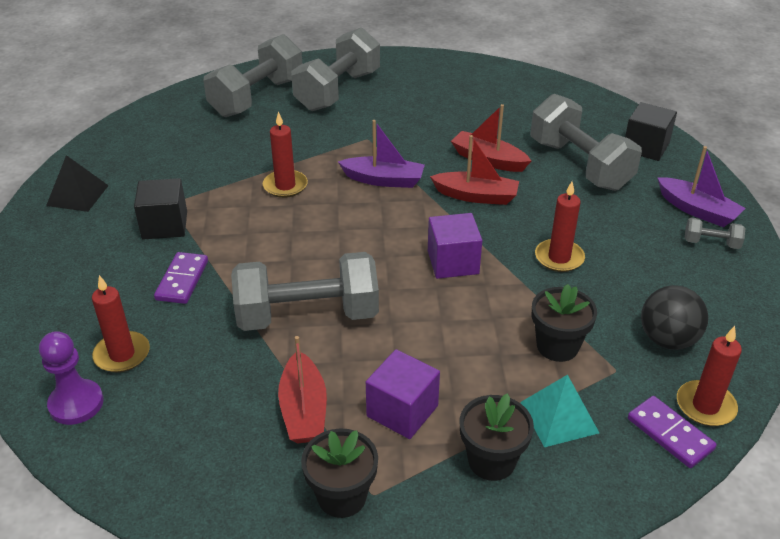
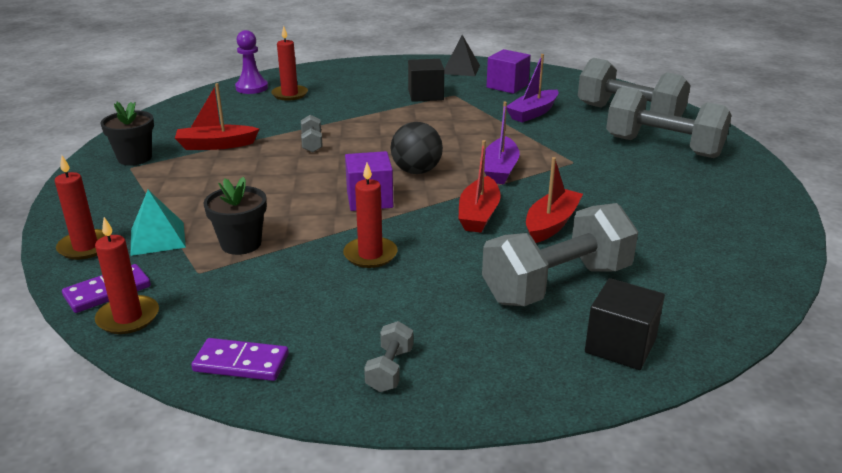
camera: 90 degrees right, 10 degrees down
purple domino [154,252,208,304] -> purple domino moved to [191,338,289,381]
grey dumbbell [231,252,379,331] -> grey dumbbell [301,115,323,152], size x0.42
red candle [263,112,308,198] -> red candle moved to [55,155,106,260]
purple cube [366,349,440,439] -> purple cube moved to [486,49,531,94]
black flower pot [460,393,534,481] -> none
black ball [641,285,708,350] -> black ball moved to [391,122,443,174]
purple boat [657,146,746,227] -> purple boat moved to [506,54,559,123]

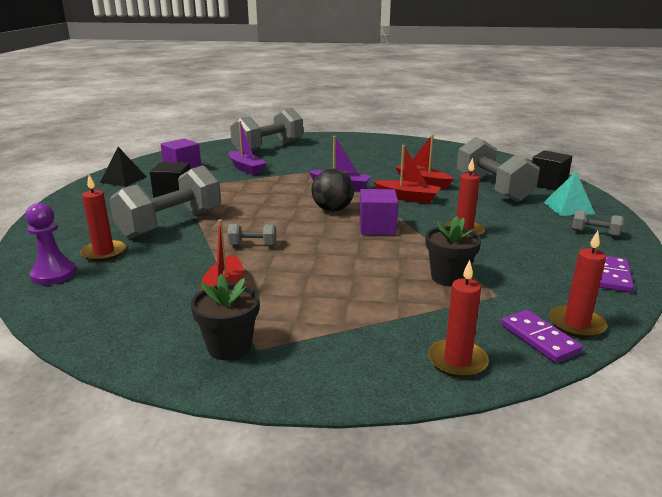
camera: 80 degrees left, 5 degrees down
turquoise pyramid [130,190,186,256] -> turquoise pyramid moved to [544,172,595,216]
grey dumbbell [606,87,732,158] -> grey dumbbell moved to [110,165,221,239]

